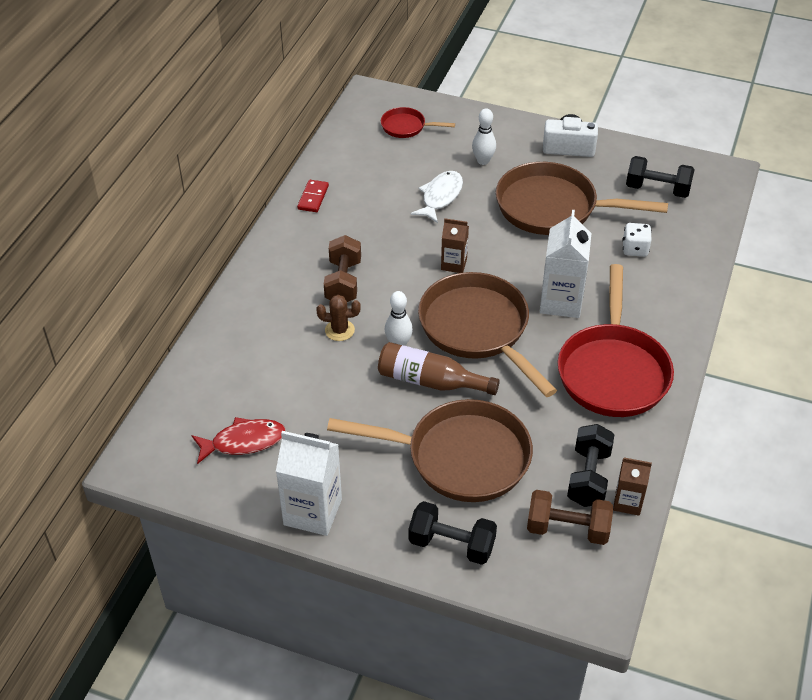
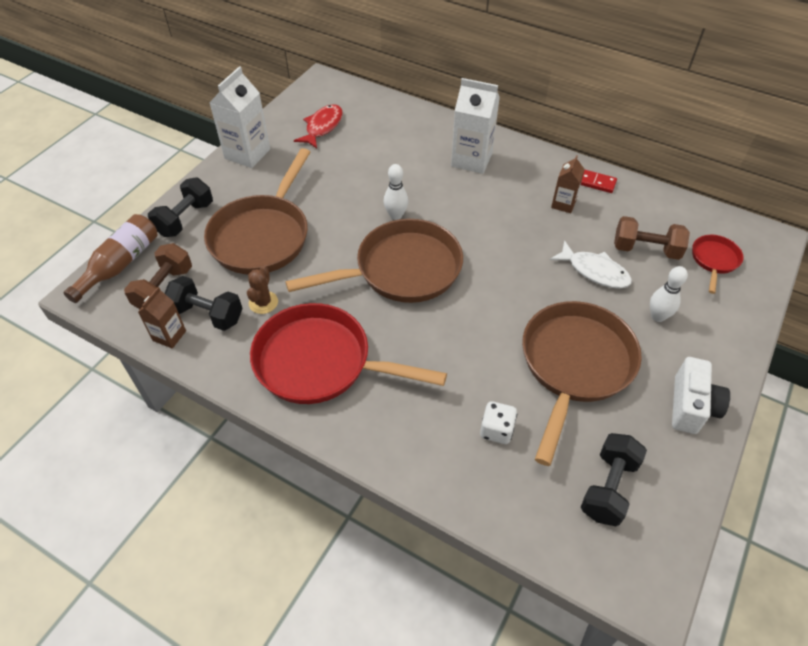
camera: 100 degrees right, 5 degrees up
red fish [192,417,286,464] -> red fish turned 150 degrees counterclockwise [294,104,343,148]
brown cactus [316,295,361,341] -> brown cactus moved to [247,266,278,314]
brown dumbbell [324,235,361,302] -> brown dumbbell moved to [614,216,690,260]
brown bottle [378,342,500,395] -> brown bottle moved to [63,214,158,303]
brown carton [441,218,469,273] -> brown carton moved to [551,155,585,213]
white carton [540,210,592,318] -> white carton moved to [451,78,500,174]

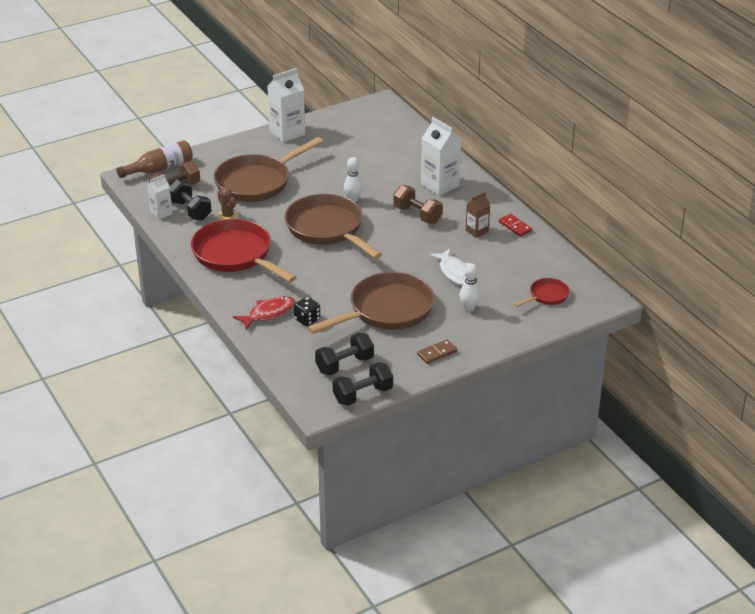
camera: 30 degrees right, 15 degrees down
brown carton [138,287,186,348] -> white carton [147,174,172,220]
black dumbbell [148,177,213,237] -> black dumbbell moved to [333,362,393,406]
brown cactus [247,266,278,314] -> brown cactus turned 75 degrees counterclockwise [217,188,238,220]
brown pan [286,219,463,303] -> brown pan turned 135 degrees counterclockwise [285,194,382,259]
red fish [294,104,343,148] -> red fish moved to [233,296,296,330]
white dice [480,401,517,444] -> black dice [294,297,320,326]
brown dumbbell [614,216,690,260] -> brown dumbbell moved to [393,185,443,224]
white camera [672,357,730,434] -> brown domino [417,339,457,364]

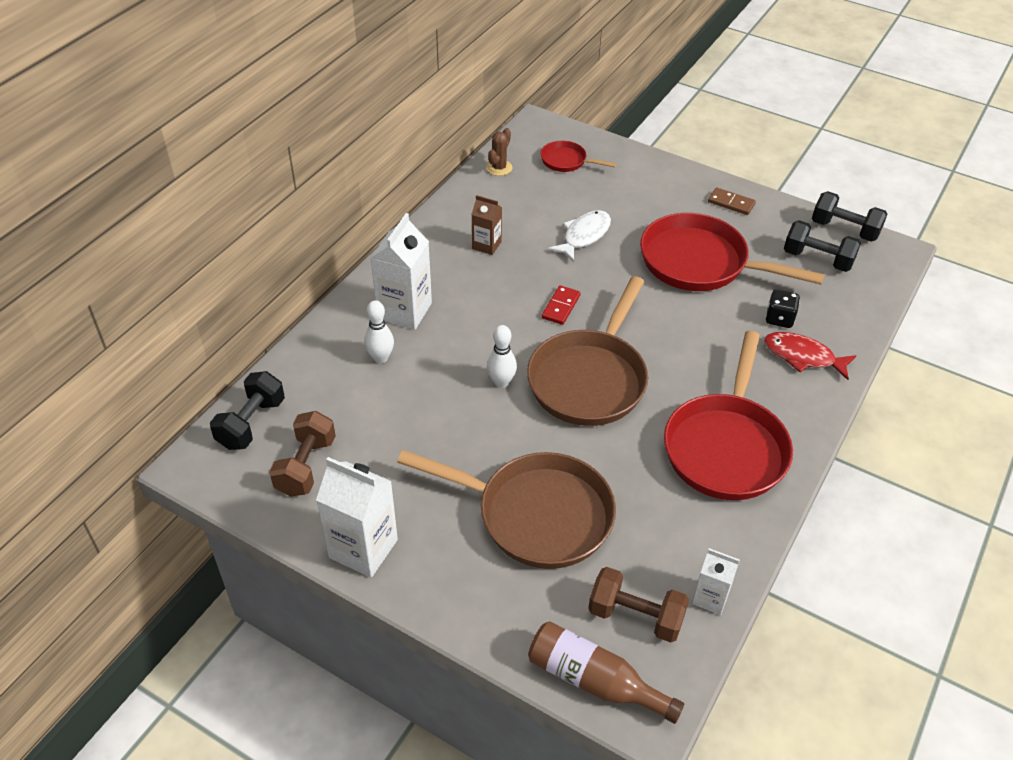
camera: 120 degrees left, 10 degrees up
black dumbbell [170,179,212,221] -> black dumbbell moved to [210,371,285,450]
brown cactus [217,188,238,220] -> brown cactus moved to [486,128,512,176]
brown pan [307,272,435,334] -> red pan [640,213,824,291]
brown dumbbell [393,185,443,224] -> brown dumbbell moved to [269,411,336,497]
white bowling pin [460,263,480,312] -> white bowling pin moved to [364,300,394,363]
red domino [499,214,532,237] -> red domino moved to [542,285,581,325]

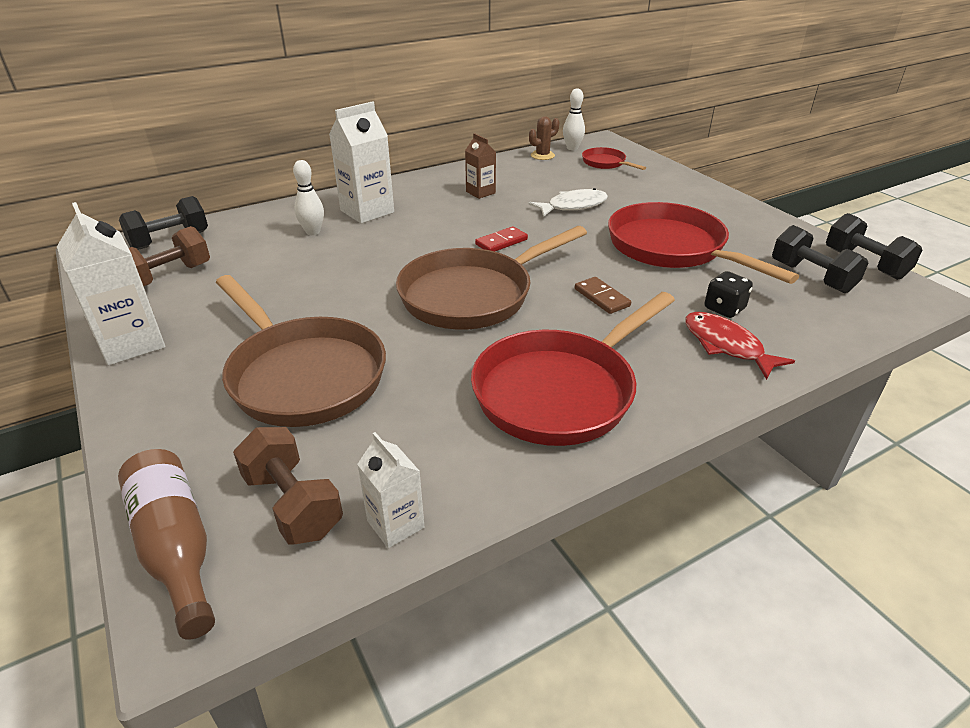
camera: 30 degrees right, 10 degrees down
white bowling pin [487,325,517,388] -> white bowling pin moved to [563,88,585,150]
brown domino [708,188,756,215] -> brown domino moved to [575,277,631,314]

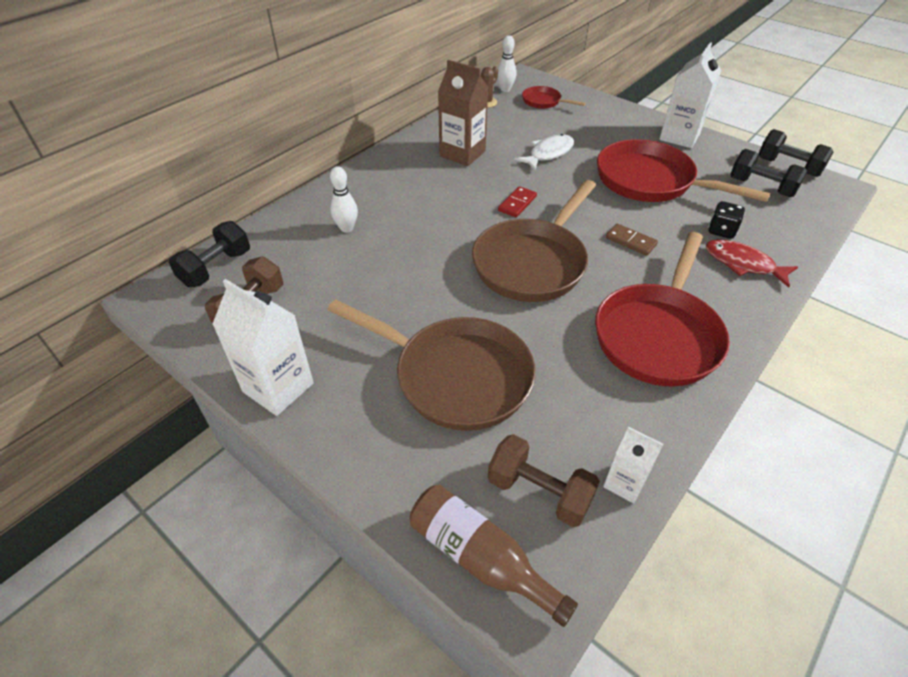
camera: 20 degrees left, 10 degrees up
white carton [329,101,394,224] -> white carton moved to [659,42,721,148]
brown carton [465,133,496,199] -> brown carton [438,60,488,166], size x1.73

